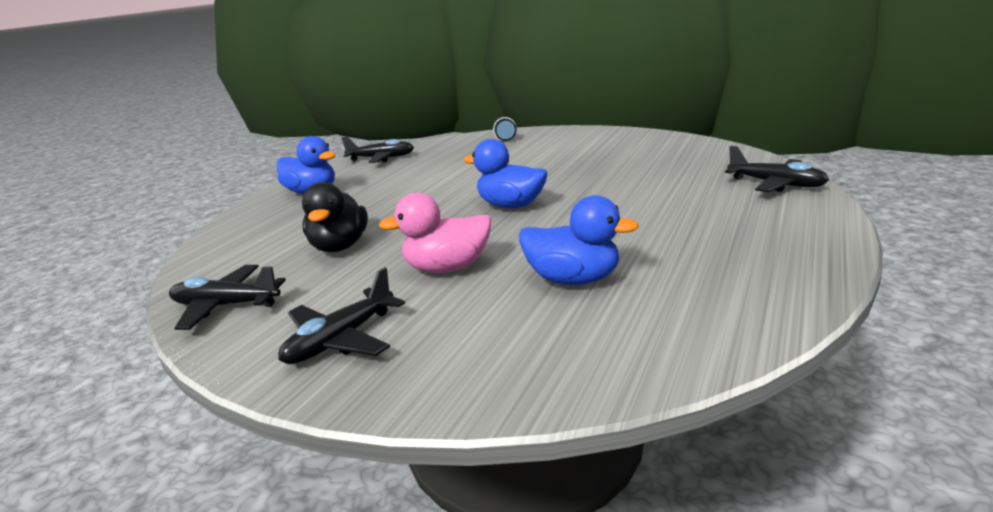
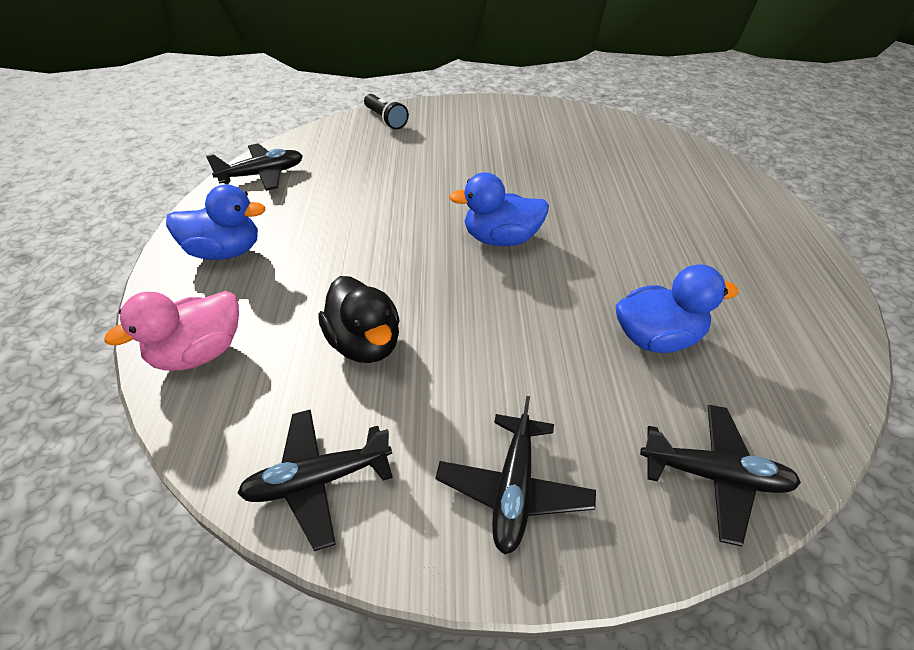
camera: 30 degrees left, 20 degrees up
pink duck [378,193,491,273] -> pink duck moved to [104,291,239,371]
black plane [725,146,829,192] -> black plane moved to [640,405,801,547]

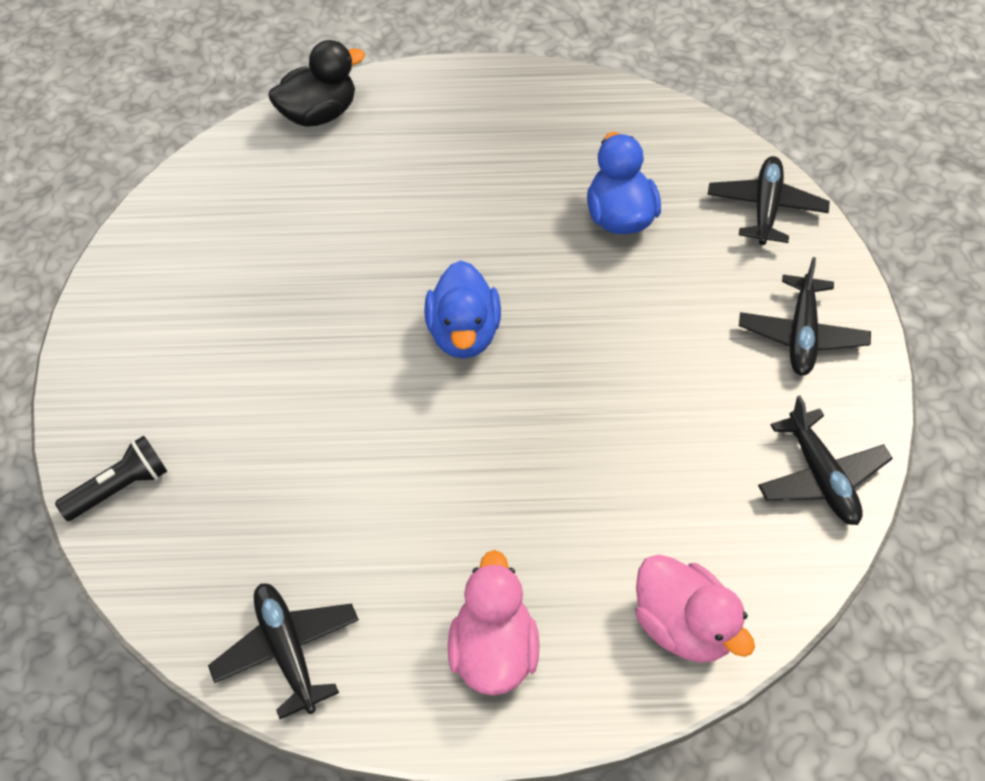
camera: 90 degrees left, 10 degrees up
blue duck [166,184,266,260] -> pink duck [448,550,540,695]
black duck [318,276,400,363] -> black duck moved to [268,40,365,127]
black plane [435,396,596,555] -> black plane turned 90 degrees clockwise [739,257,871,376]

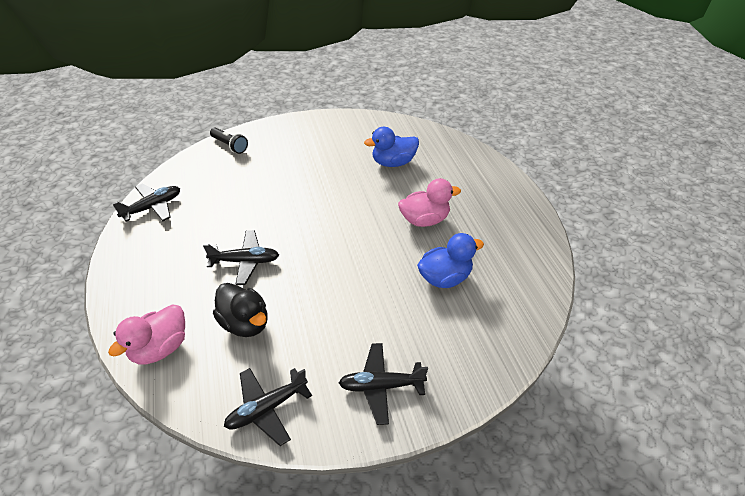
camera: 75 degrees right, 10 degrees down
black duck [268,40,365,127] -> black duck moved to [213,283,267,337]
blue duck [424,260,501,359] -> blue duck moved to [364,127,419,167]
pink duck [448,550,540,695] -> pink duck moved to [398,178,461,227]
black plane [707,156,830,245] -> black plane moved to [203,230,279,285]

